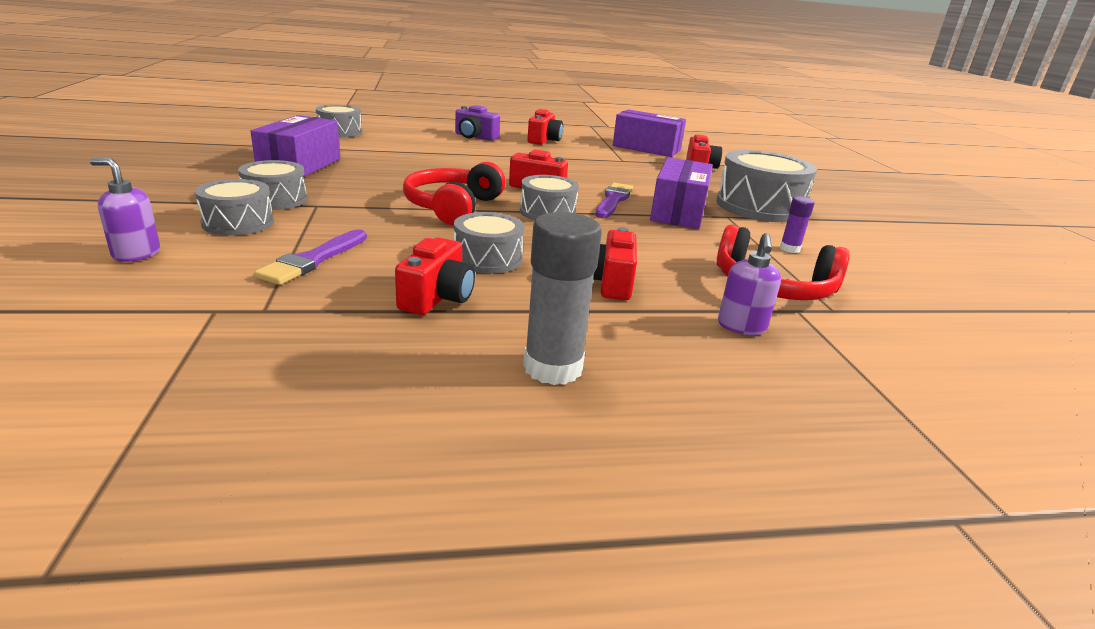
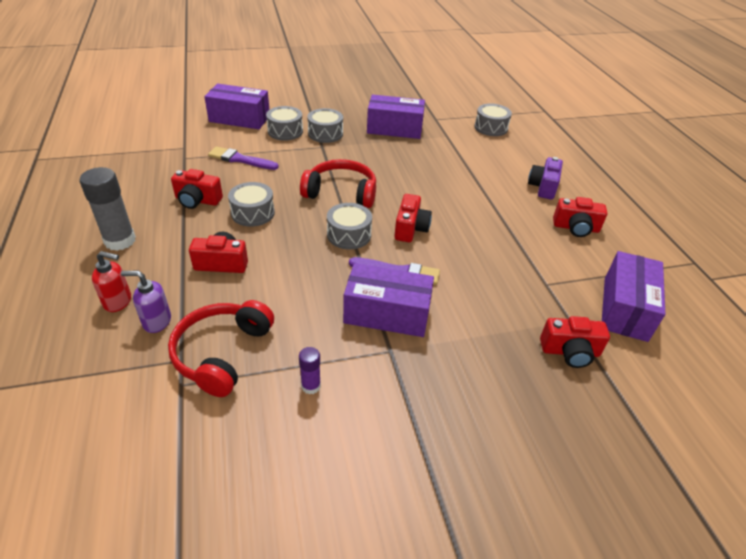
camera: 85 degrees right, 15 degrees up
purple soap dispenser [90,158,160,262] -> purple box [204,84,269,129]
grey drum [716,150,817,222] -> none
none -> red soap dispenser [92,251,131,312]

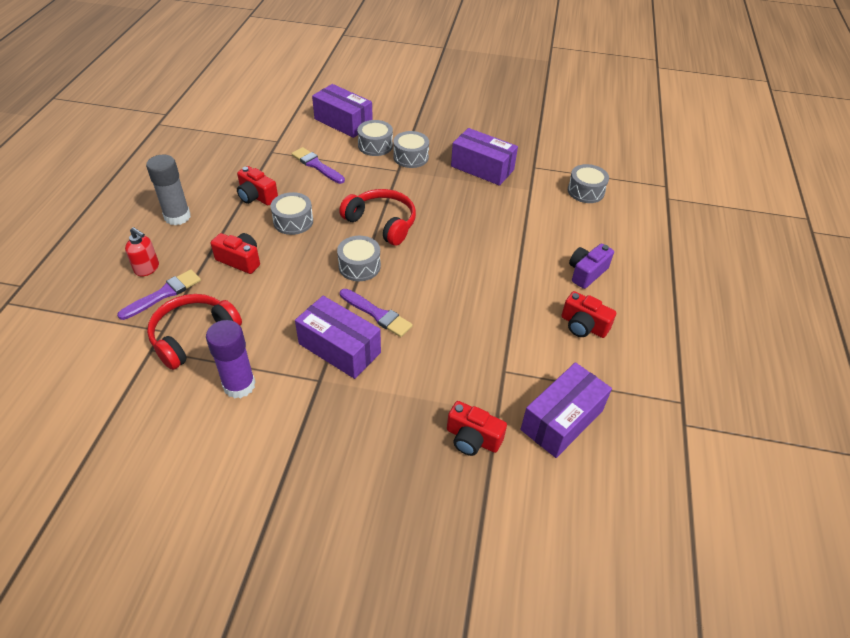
camera: 25 degrees right, 5 degrees up
purple soap dispenser [121,271,171,333] -> purple brush [117,269,201,320]
purple glue stick [299,347,321,394] -> purple glue stick [206,320,256,399], size x1.93
red camera [394,194,432,242] -> none

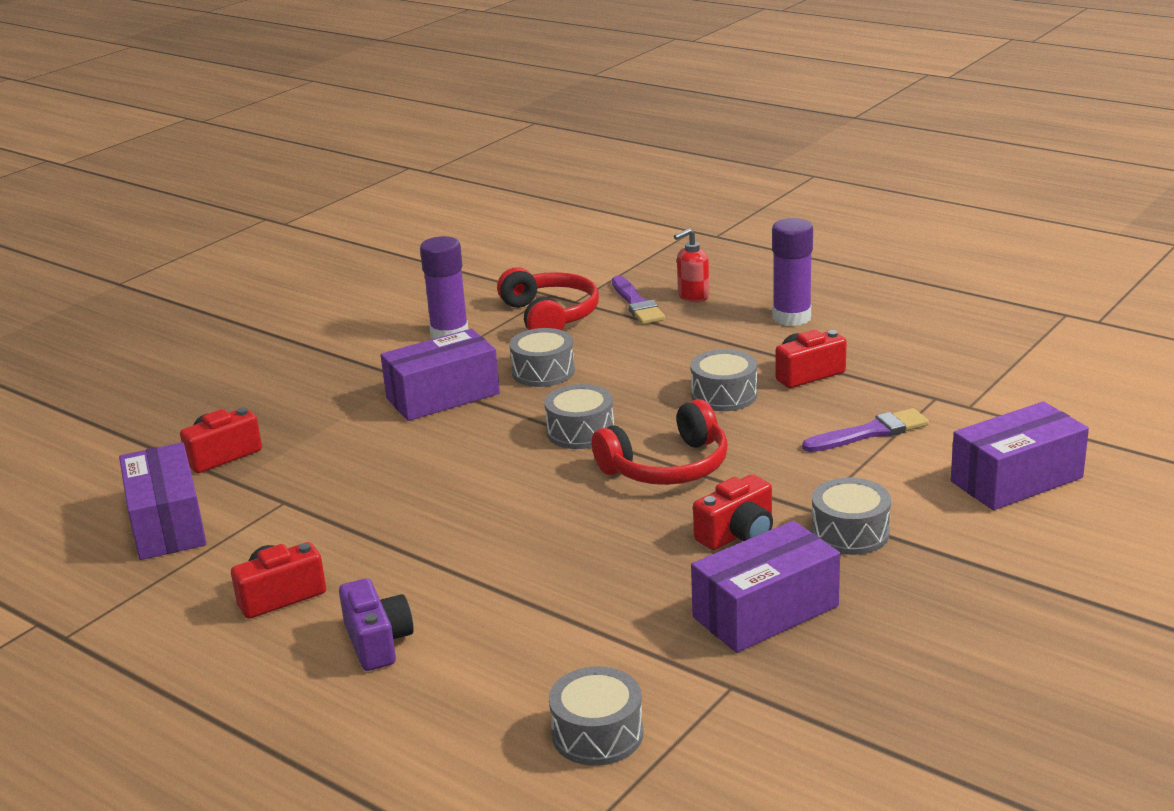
camera: 120 degrees right, 20 degrees down
grey glue stick [146,155,191,225] -> purple glue stick [772,218,813,326]
red camera [211,233,260,274] -> red camera moved to [693,474,773,550]
purple brush [340,289,413,337] -> none
grey drum [357,120,393,156] -> grey drum moved to [509,328,575,387]

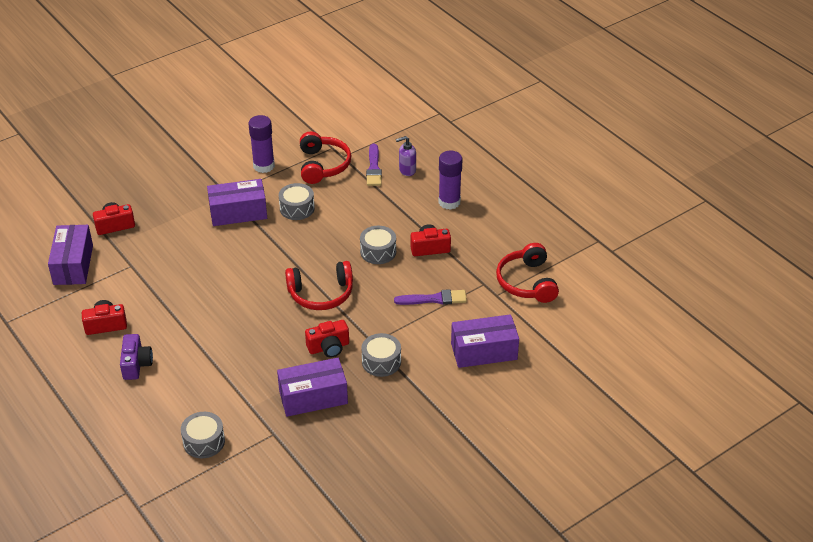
camera: 15 degrees right, 15 degrees up
grey drum [544,384,614,449] -> none
red soap dispenser [674,228,709,302] -> purple soap dispenser [396,136,416,176]
none -> red headphones [496,243,559,303]

